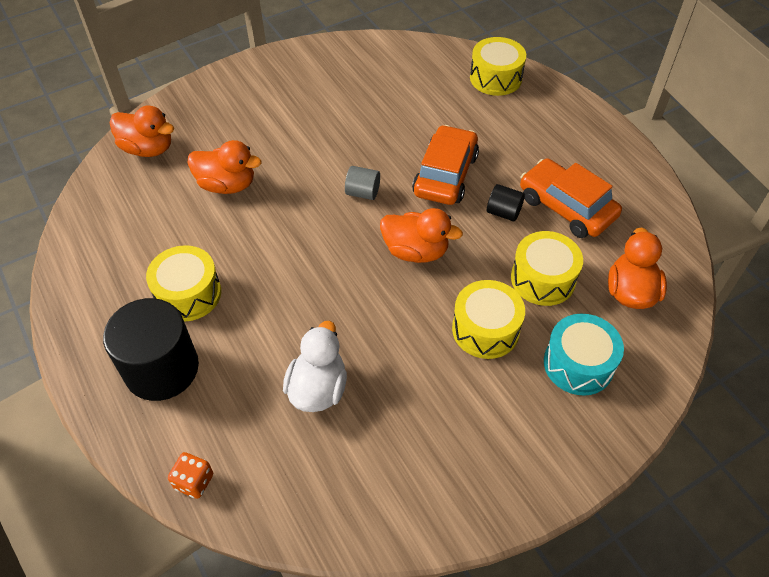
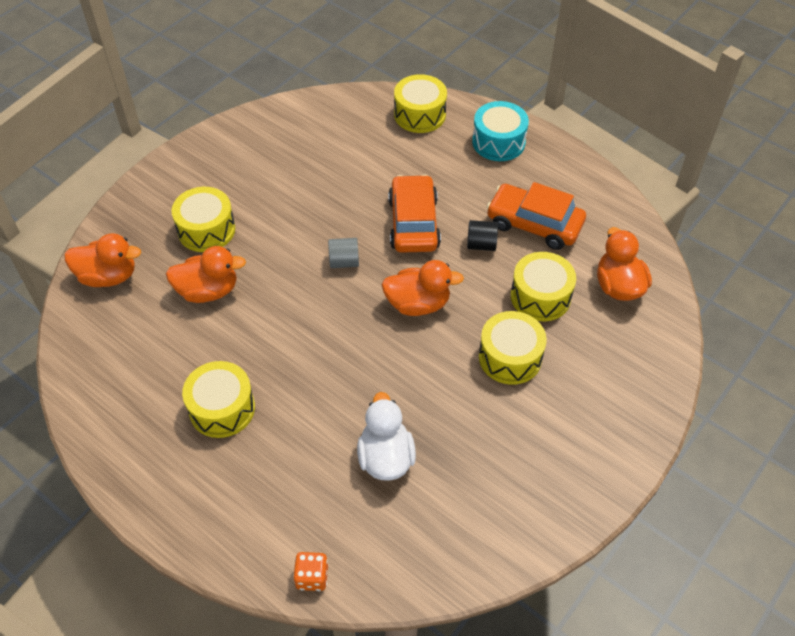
camera: 20 degrees left, 0 degrees up
black cylinder [103,298,199,401] -> none
turquoise drum [544,314,624,396] -> turquoise drum moved to [472,101,529,161]
none -> yellow drum [172,187,235,252]

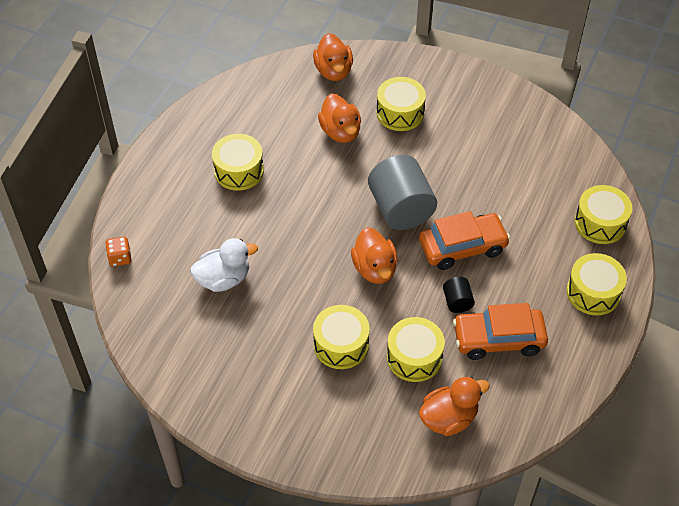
camera: 75 degrees right, 0 degrees up
grey cylinder [328,238,359,268] -> grey cylinder [368,155,437,230], size x2.15
turquoise drum [472,101,529,161] -> yellow drum [567,253,627,315]
orange car [486,182,586,250] -> orange car turned 105 degrees counterclockwise [453,303,548,360]

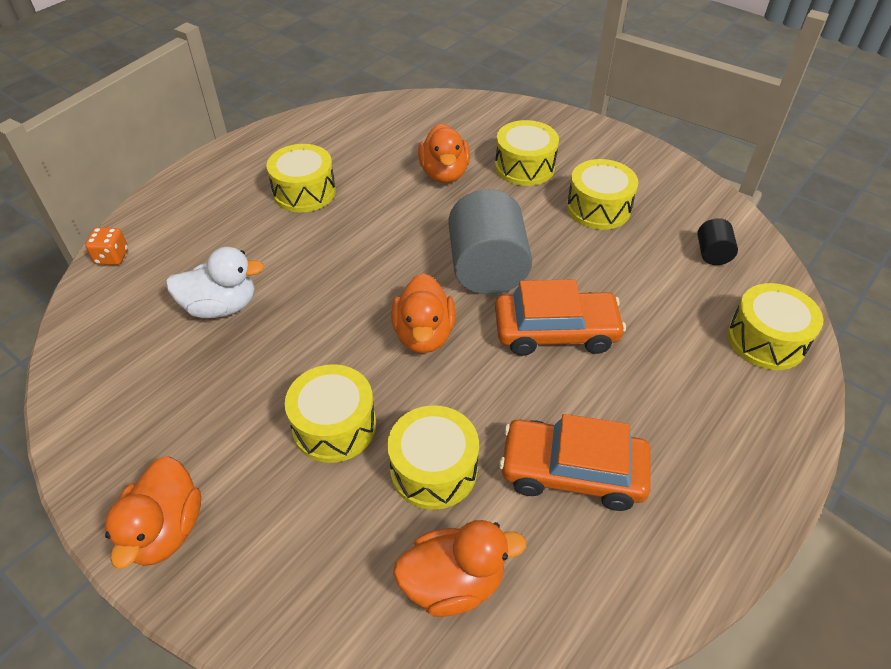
camera: 15 degrees right, 5 degrees down
orange duck [313,33,353,81] -> orange duck moved to [105,456,201,569]
black cylinder [443,277,475,313] -> black cylinder moved to [697,218,738,265]
yellow drum [567,253,627,315] -> yellow drum moved to [567,159,638,230]

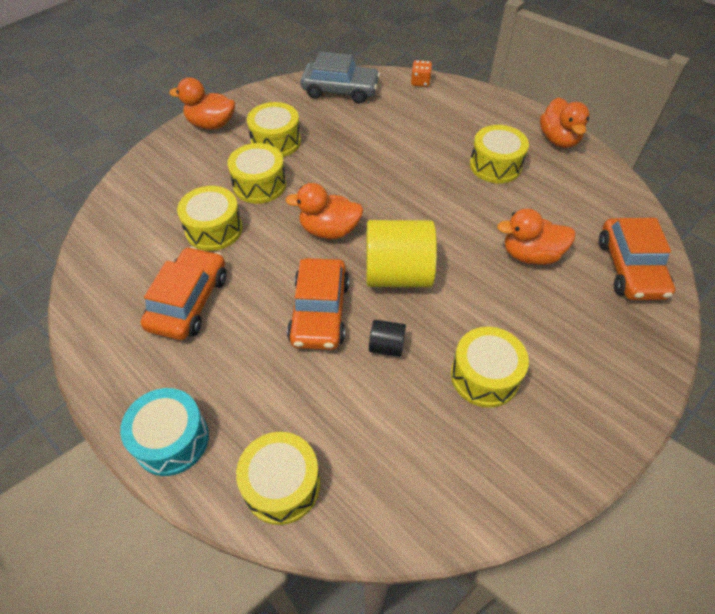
camera: 95 degrees right, 5 degrees up
white duck [166,247,264,318] -> none
orange duck [393,520,527,617] -> orange duck moved to [540,97,590,148]
grey cylinder [448,189,532,295] -> yellow cylinder [366,220,437,287]
yellow drum [495,120,559,186] -> yellow drum moved to [247,102,301,157]
black cylinder [697,218,738,265] -> black cylinder moved to [369,320,406,357]
none -> turquoise drum [120,388,209,476]
none -> grey car [301,51,380,103]
none -> orange car [599,218,675,300]

